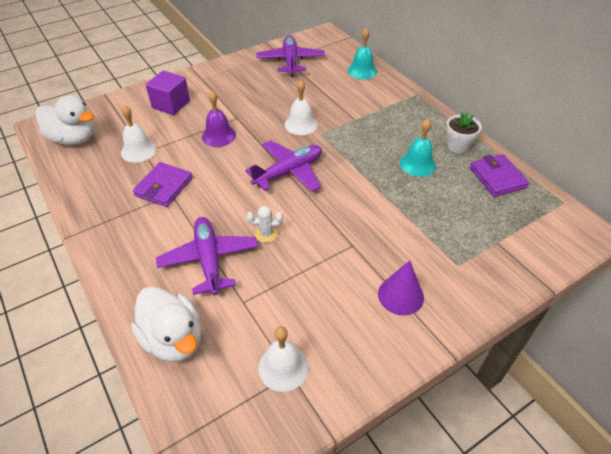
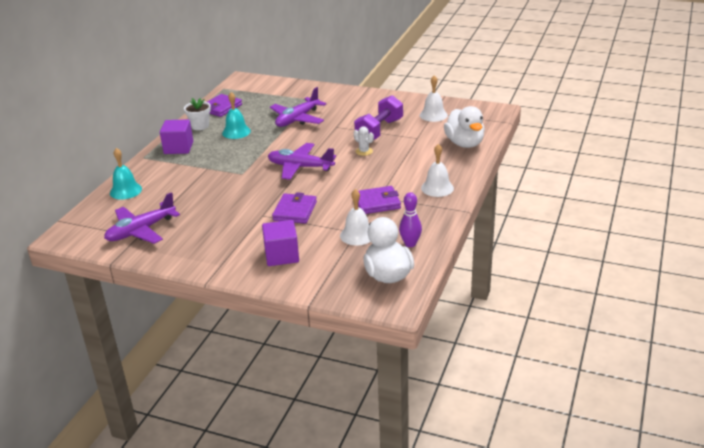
camera: 125 degrees left, 15 degrees down
white duck [131,287,201,362] -> white duck turned 150 degrees clockwise [444,106,485,148]
purple plane [156,217,258,295] -> purple plane moved to [270,87,327,127]
purple bell [202,91,236,147] -> purple wallet [272,192,317,224]
white bell [285,80,318,135] -> white bell moved to [421,144,454,197]
purple cone [378,260,424,315] -> none
none -> purple cube [160,119,193,154]
none -> purple dumbbell [354,95,403,140]
none -> purple bowling pin [399,192,422,247]

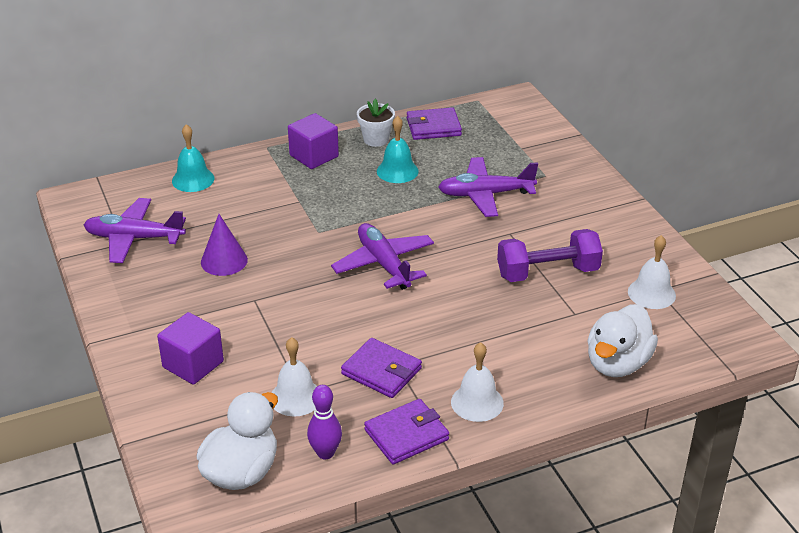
camera: 45 degrees right, 5 degrees up
purple wallet [272,192,317,224] -> purple wallet moved to [364,399,449,465]
white cactus [354,126,374,156] -> none
none -> purple cone [201,214,248,276]

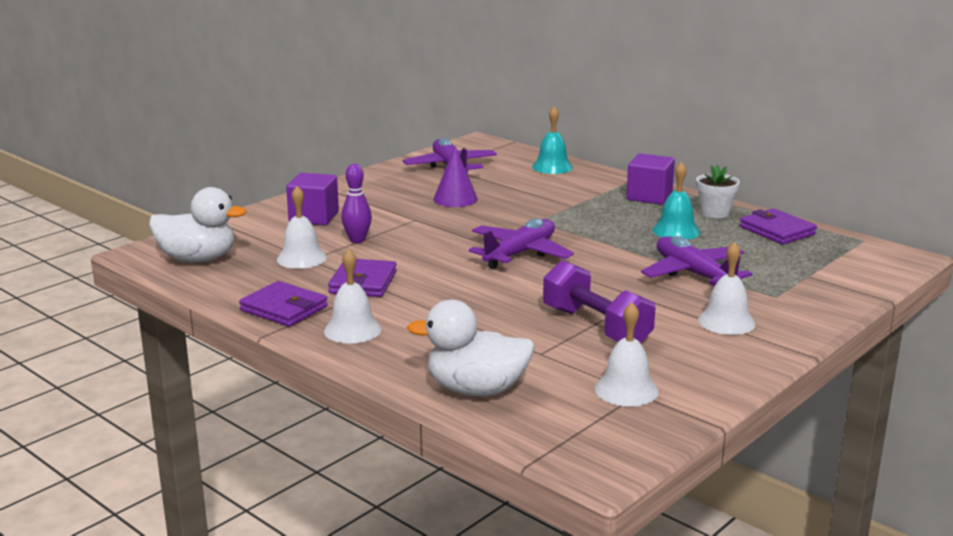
camera: 65 degrees right, 15 degrees down
purple bowling pin [307,385,342,459] -> purple bowling pin moved to [341,164,372,243]
none -> white bell [698,241,755,335]

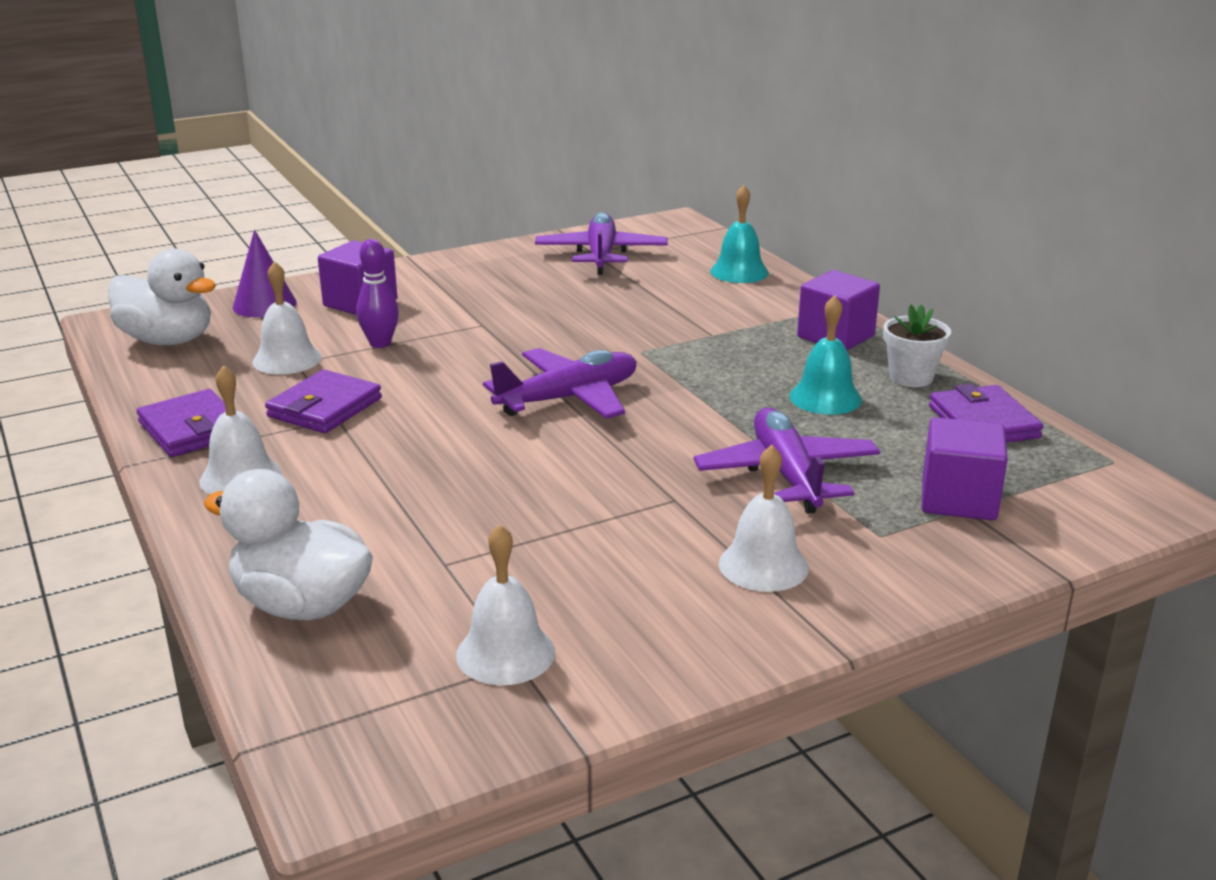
camera: 20 degrees right, 5 degrees up
purple cone [433,146,478,207] -> purple cone moved to [233,230,297,318]
purple dumbbell [543,260,656,343] -> none
none -> purple cube [922,417,1008,521]

